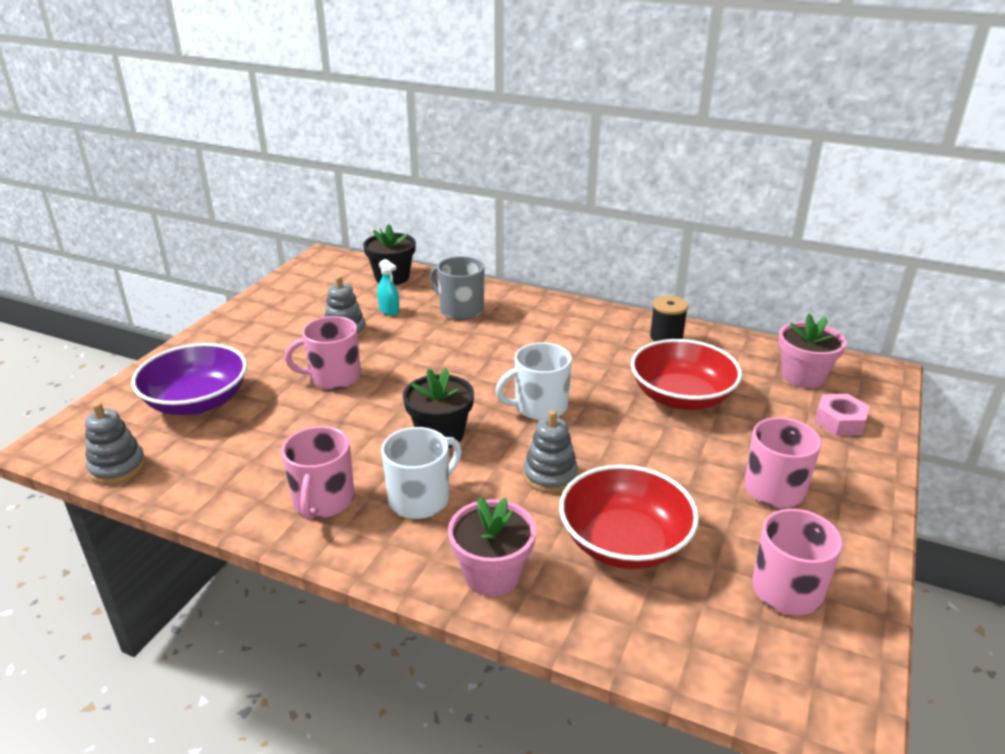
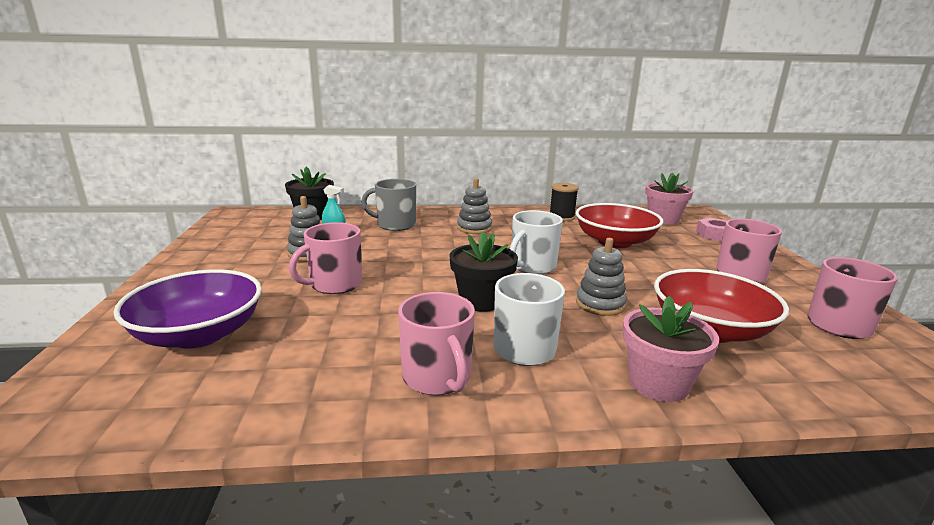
camera: 30 degrees left, 10 degrees down
grey stacking toy [85,402,146,484] -> grey stacking toy moved to [457,178,492,234]

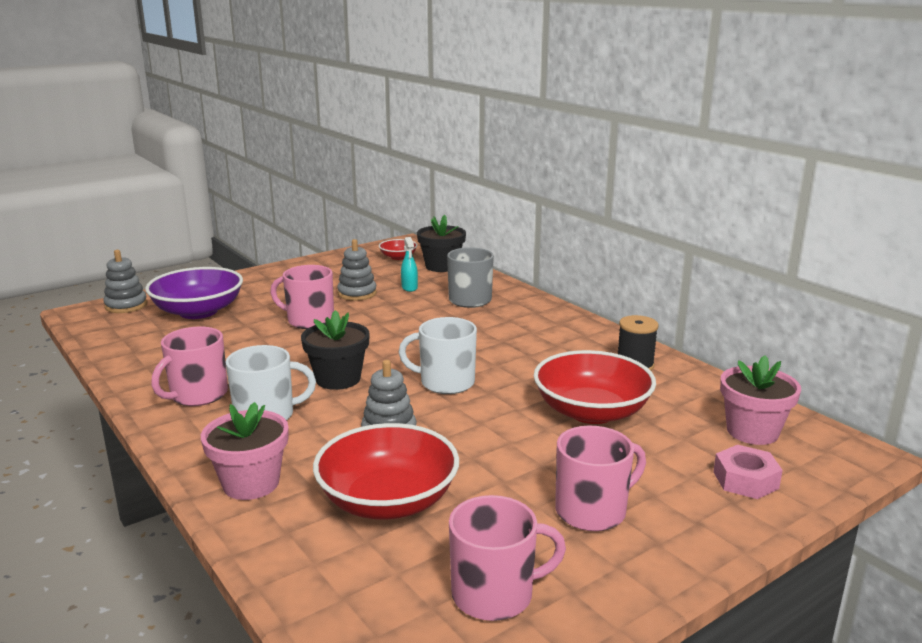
camera: 60 degrees right, 0 degrees up
grey stacking toy [457,178,492,234] -> grey stacking toy moved to [103,250,147,313]
none -> red bowl [379,239,417,260]

